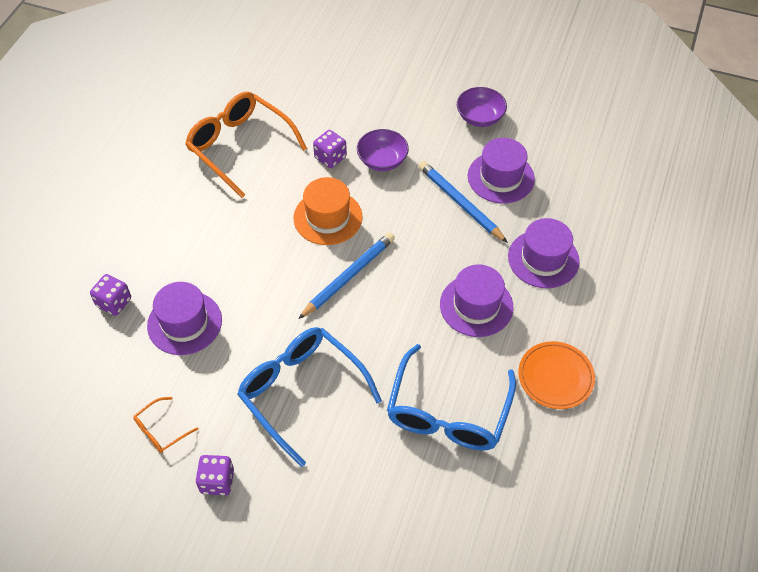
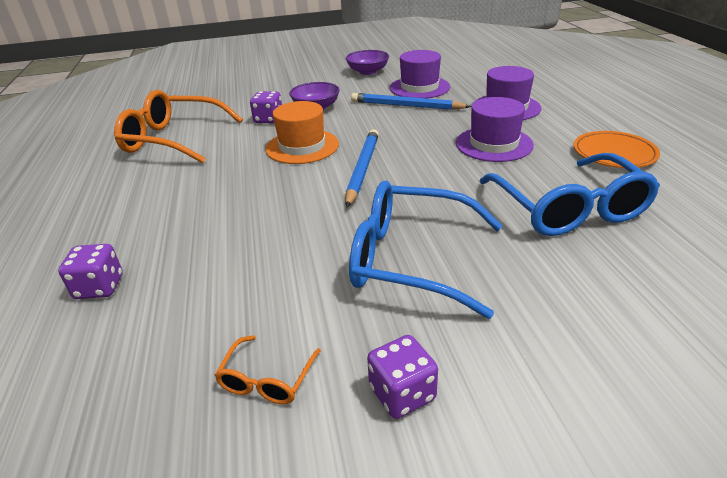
camera: 30 degrees left, 20 degrees down
purple hat [147,282,222,355] -> none

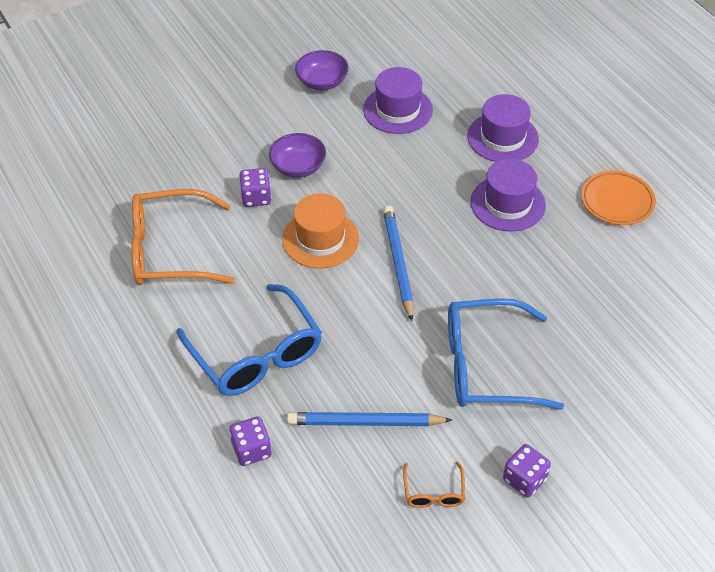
camera: 20 degrees left, 15 degrees up
blue pencil [351,93,471,110] -> blue pencil moved to [287,412,452,426]
blue glasses [479,153,660,236] -> blue glasses moved to [176,284,322,396]

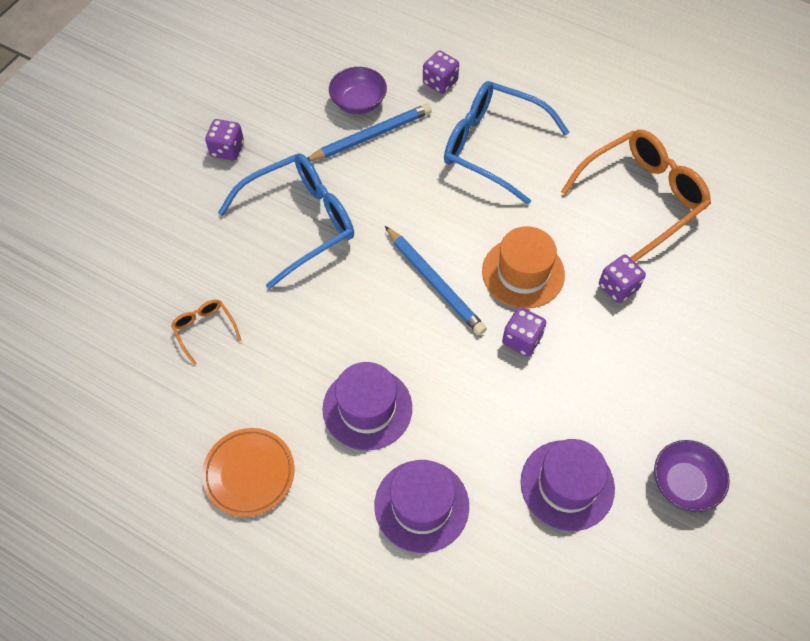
camera: 150 degrees right, 10 degrees up
purple bowl [269,133,326,178] -> purple bowl moved to [329,67,387,114]
orange glasses [403,461,465,508] -> orange glasses moved to [171,300,241,365]
none -> purple dice [502,307,546,356]

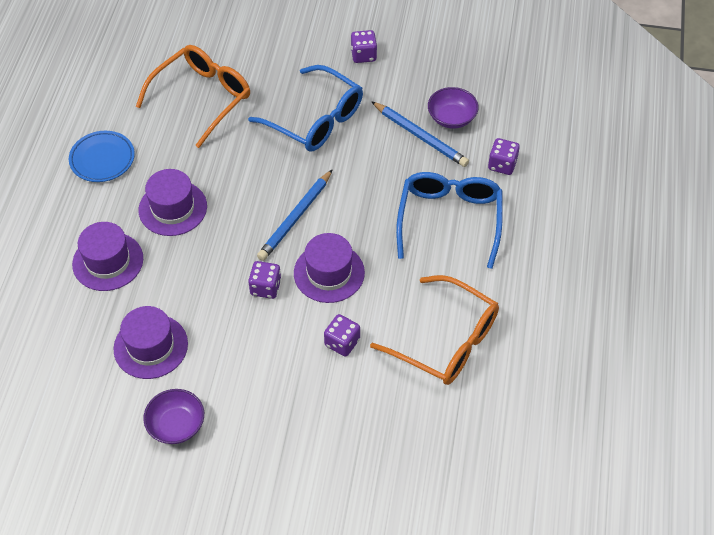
camera: 70 degrees right, 5 degrees down
orange glasses [171,300,241,365] -> orange glasses [136,45,250,148], size x2.22
orange plate [202,428,294,517] -> blue plate [69,131,135,182]
orange hat [482,226,565,309] -> purple hat [294,233,365,303]

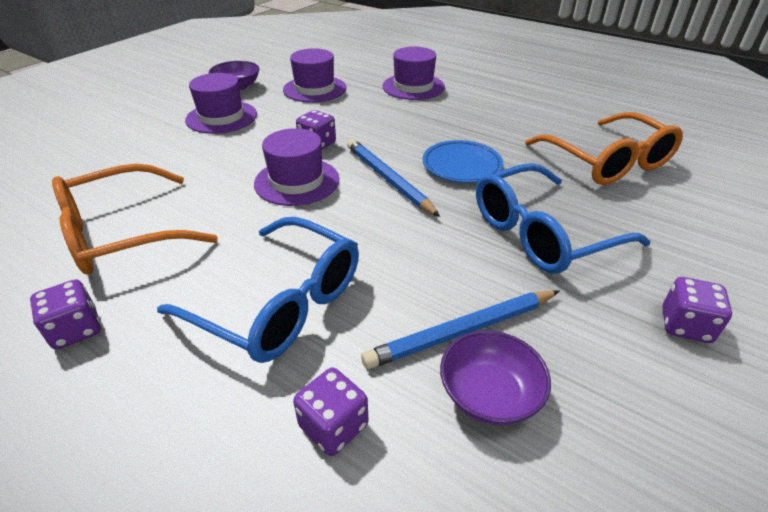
camera: 115 degrees right, 15 degrees down
blue plate [69,131,135,182] -> blue plate moved to [423,140,503,183]
purple hat [139,169,207,236] -> purple hat moved to [185,73,257,134]
purple dice [324,314,360,357] -> purple dice moved to [30,279,101,350]

